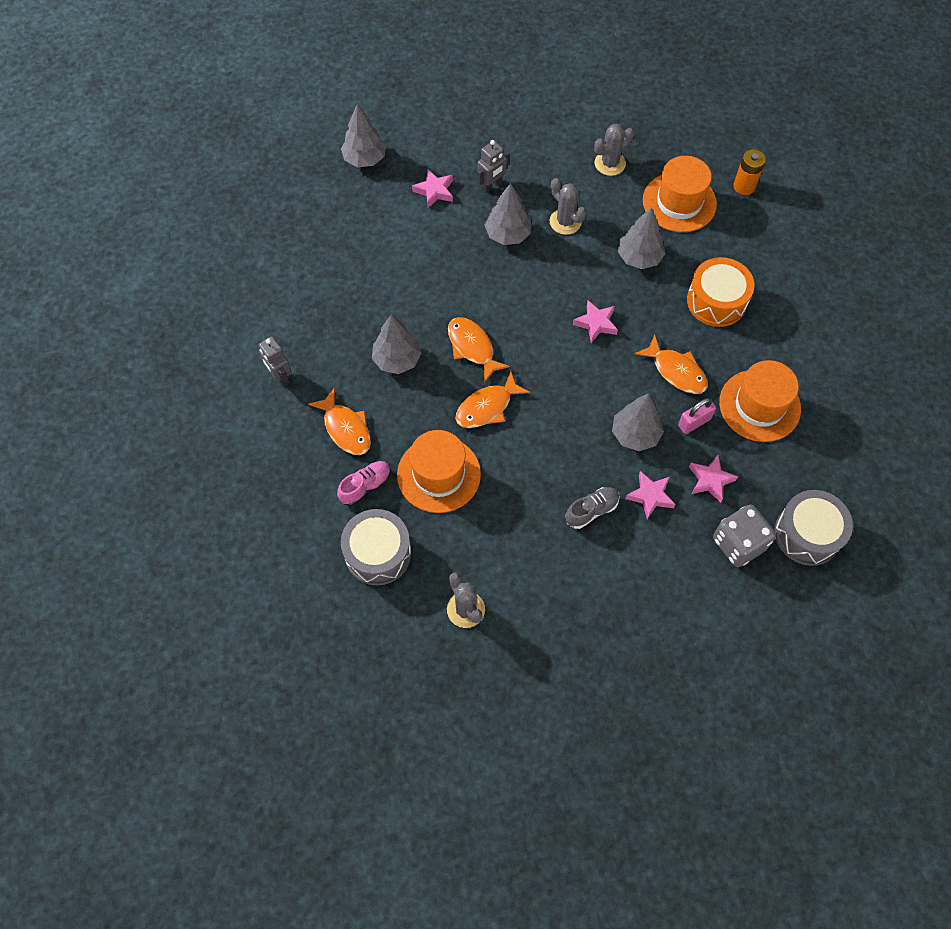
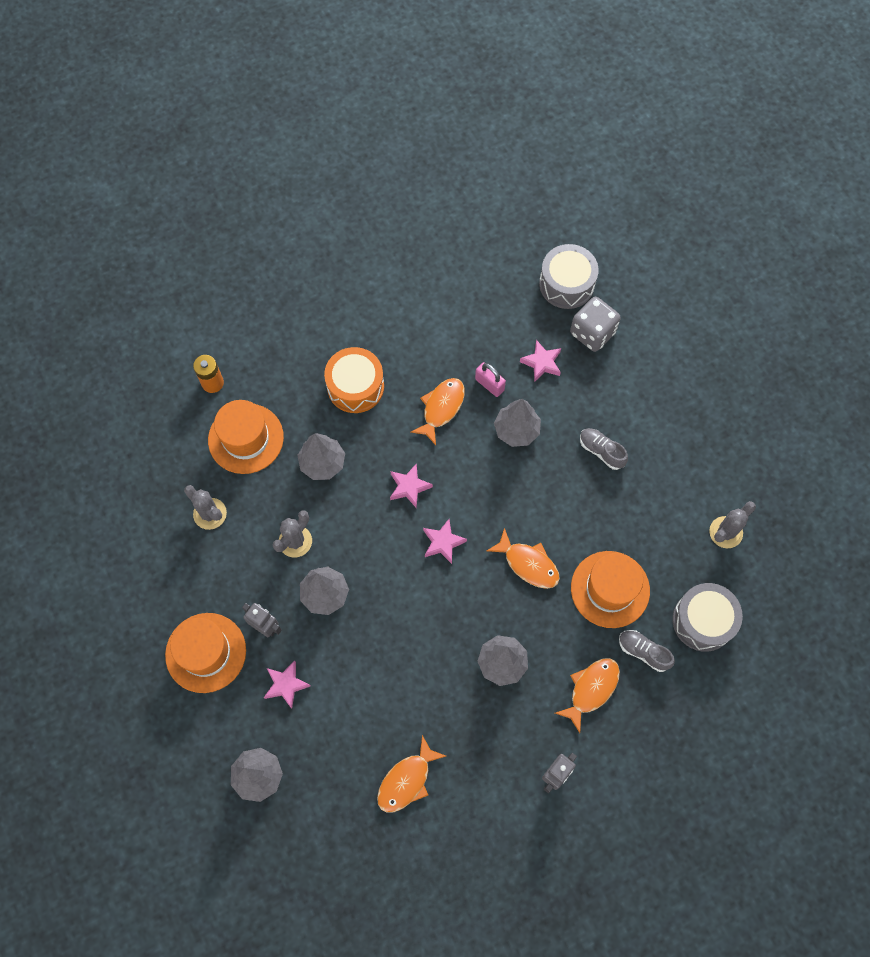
camera: 105 degrees left, 5 degrees up
pink shoe [337,461,391,506] -> grey shoe [619,630,675,672]
orange fish [448,317,510,382] -> orange fish moved to [377,735,446,813]
pink star [625,471,676,519] -> pink star moved to [423,519,467,564]
orange hat [719,360,801,442] -> orange hat moved to [165,613,246,693]

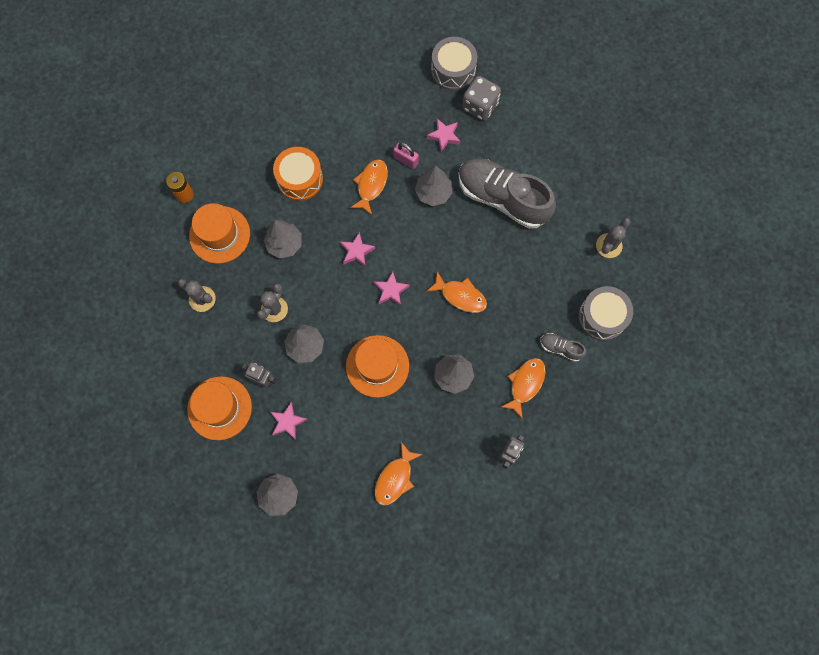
camera: 10 degrees left, 5 degrees up
orange hat [571,551,650,628] -> orange hat moved to [346,335,409,398]
grey shoe [580,428,628,470] -> grey shoe [458,158,556,229], size x2.35

